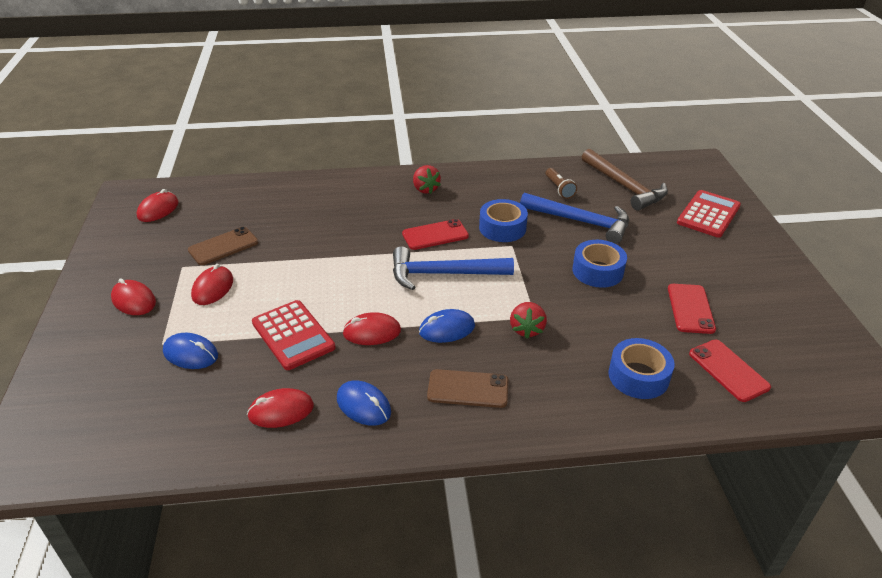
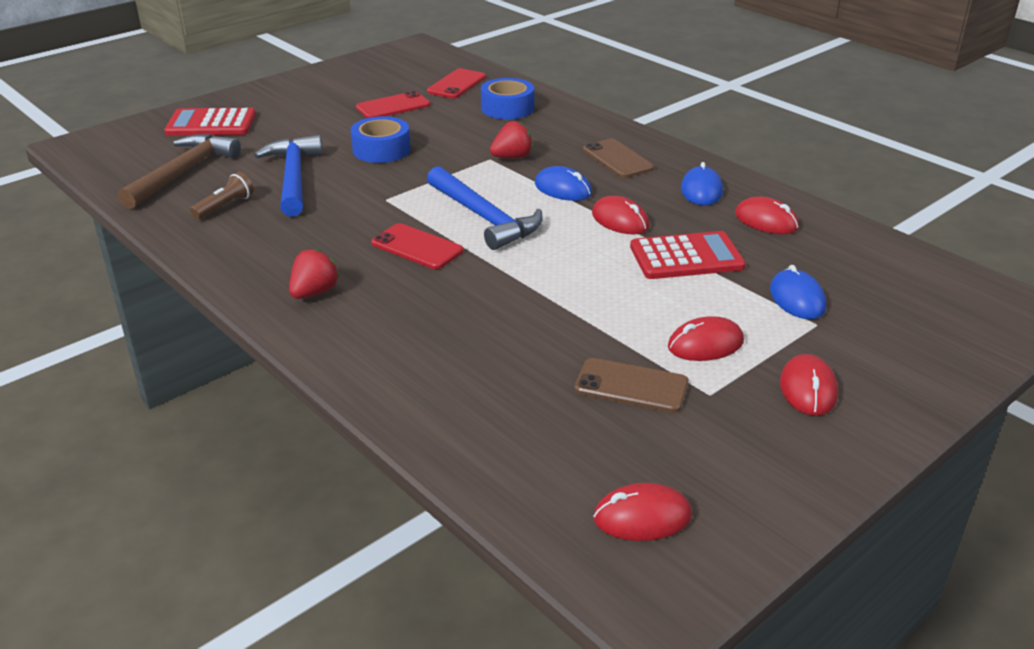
camera: 125 degrees left, 5 degrees down
red calculator [252,300,336,370] -> red calculator turned 60 degrees clockwise [630,231,746,279]
blue tape [479,199,528,242] -> none

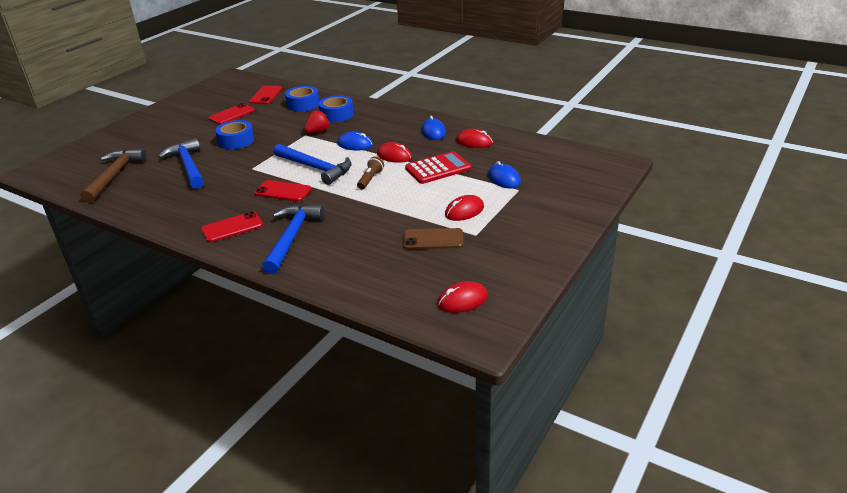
camera: 15 degrees left, 0 degrees up
red calculator [164,108,256,136] -> none
brown flashlight [190,172,254,219] -> brown flashlight moved to [357,157,384,189]
red strawberry [289,248,340,299] -> red phone [201,211,263,242]
brown phone [583,139,654,178] -> none
red mouse [780,354,838,416] -> none
none -> blue hammer [262,205,324,274]
none -> blue tape [318,95,354,122]

